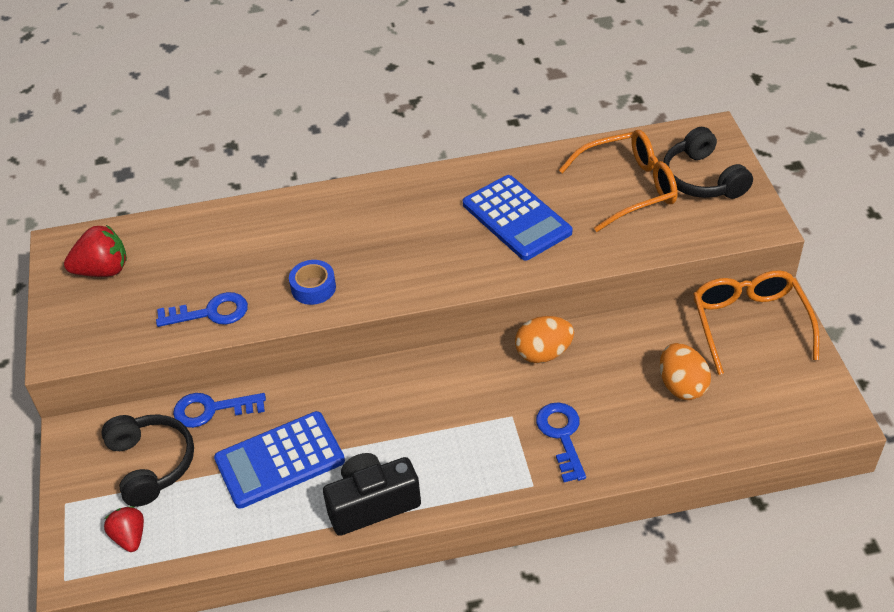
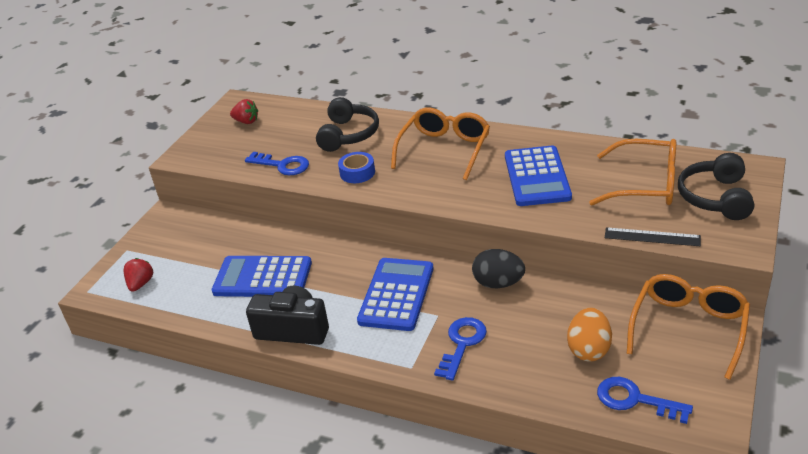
camera: 35 degrees right, 10 degrees down
red strawberry [64,225,127,277] -> red strawberry [230,99,258,124], size x0.66
black headphones [101,414,194,507] -> black headphones moved to [316,97,379,152]
blue key [173,393,266,428] -> blue key moved to [597,377,693,424]
orange egg [515,316,574,363] -> black egg [472,249,525,288]
none -> blue calculator [357,258,434,331]
none -> orange glasses [391,107,490,180]
none -> black ruler [605,227,701,246]

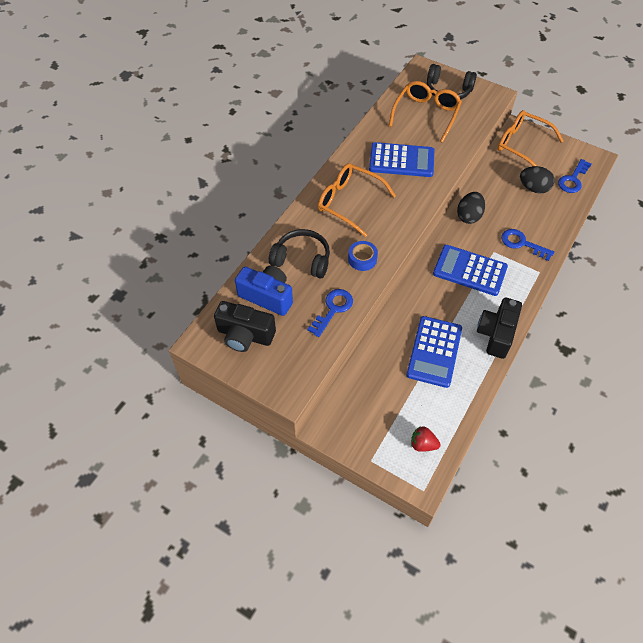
camera: 85 degrees left, 20 degrees up
red strawberry [230,99,258,124] -> black camera [214,301,276,352]
orange egg [567,308,612,361] -> black egg [520,166,555,194]
black ruler [605,227,701,246] -> none
none -> blue camera [235,265,293,316]

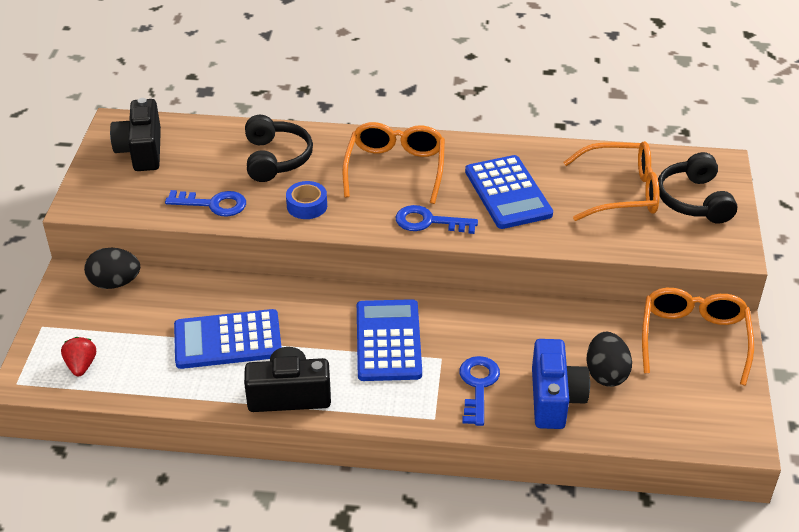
camera: 65 degrees right, 15 degrees down
blue camera [235,265,293,316] -> blue camera moved to [532,339,590,429]
black egg [457,192,485,224] -> black egg moved to [84,248,140,289]
blue key [558,159,592,193] -> blue key moved to [396,205,478,234]

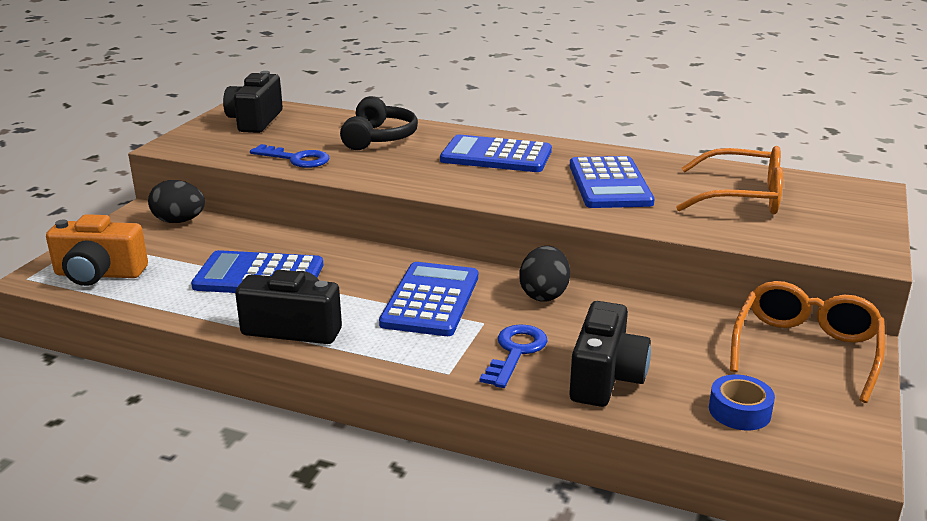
camera: 15 degrees right, 15 degrees down
red strawberry [61,337,96,376] -> orange camera [46,214,148,286]
blue tape [286,181,327,219] -> blue tape moved to [709,375,775,430]
orange glasses [342,122,445,204] -> blue calculator [440,134,552,172]
blue key [396,205,478,234] -> none
blue camera [532,339,590,429] -> black camera [569,301,651,407]
black egg [586,332,632,387] -> black egg moved to [519,246,570,302]
black headphones [658,152,738,224] -> none

